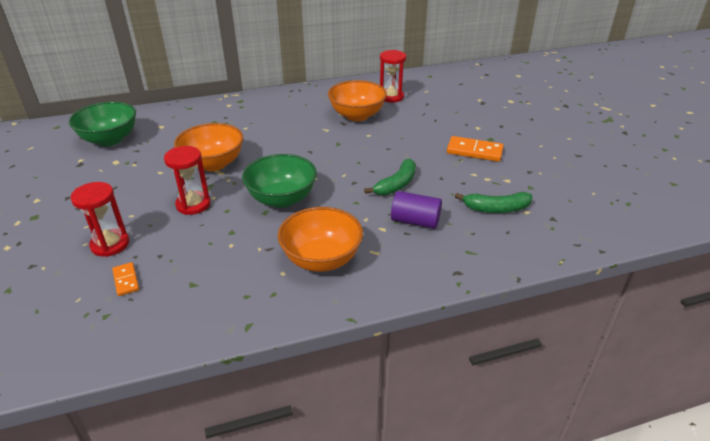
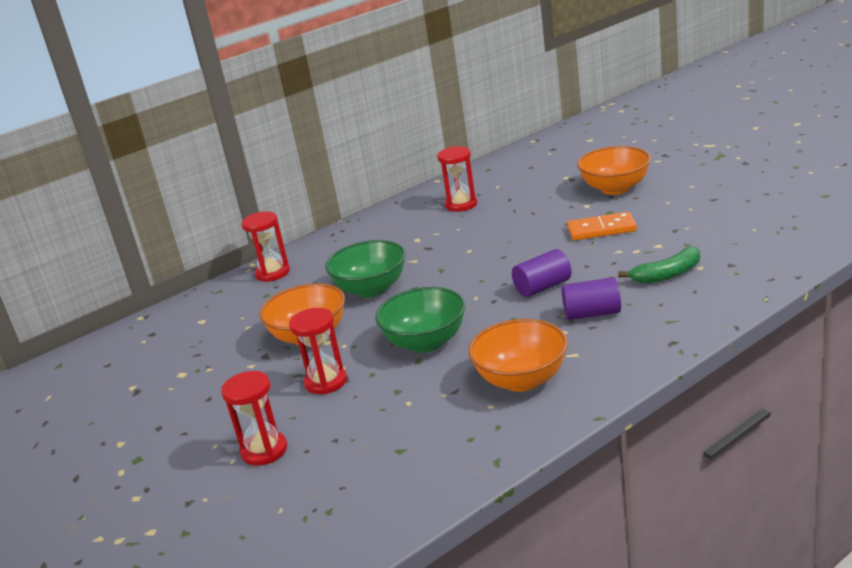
camera: 15 degrees left, 10 degrees down
green bowl [69,101,136,146] -> green bowl moved to [325,240,406,298]
orange domino [112,262,139,296] -> none
orange bowl [328,80,387,121] -> orange bowl moved to [577,146,651,195]
green banana [364,159,416,195] -> purple cylinder [512,249,572,297]
none -> red hourglass [241,211,290,282]

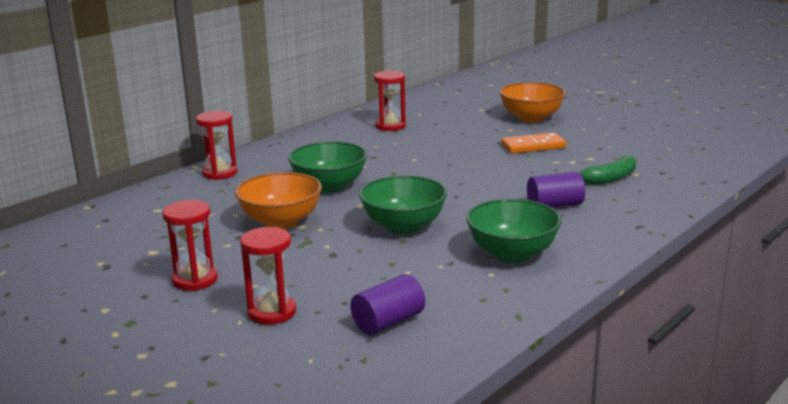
camera: 15 degrees left, 5 degrees down
red hourglass [289,308,347,394] -> red hourglass moved to [162,200,218,291]
orange bowl [468,319,568,392] -> green bowl [466,199,562,263]
purple cylinder [512,249,572,297] -> purple cylinder moved to [350,274,425,335]

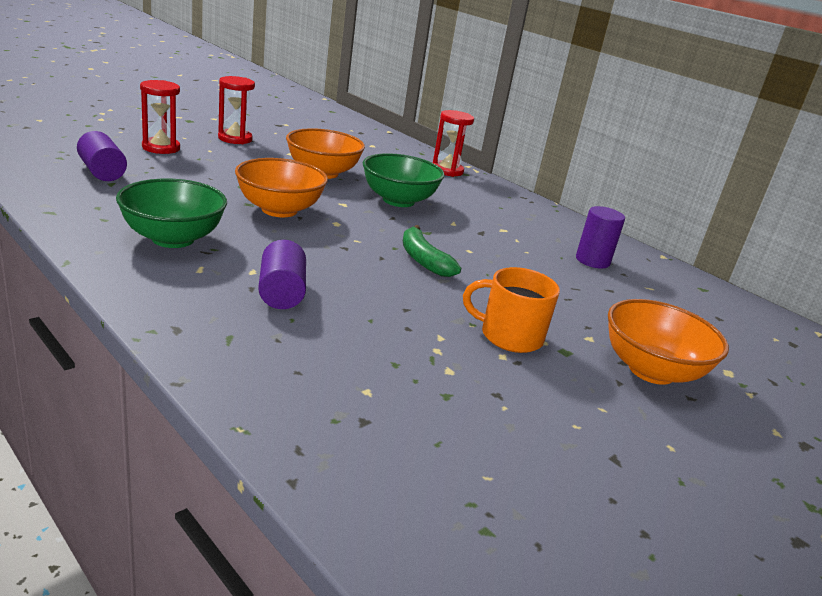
camera: 90 degrees right, 5 degrees up
green bowl [359,176,447,234] -> orange bowl [235,158,328,217]
red hourglass [374,71,406,131] -> purple cylinder [576,206,625,268]
orange domino [501,133,566,154] -> orange mug [463,267,560,353]
green banana [579,155,636,185] -> green banana moved to [403,225,461,277]

